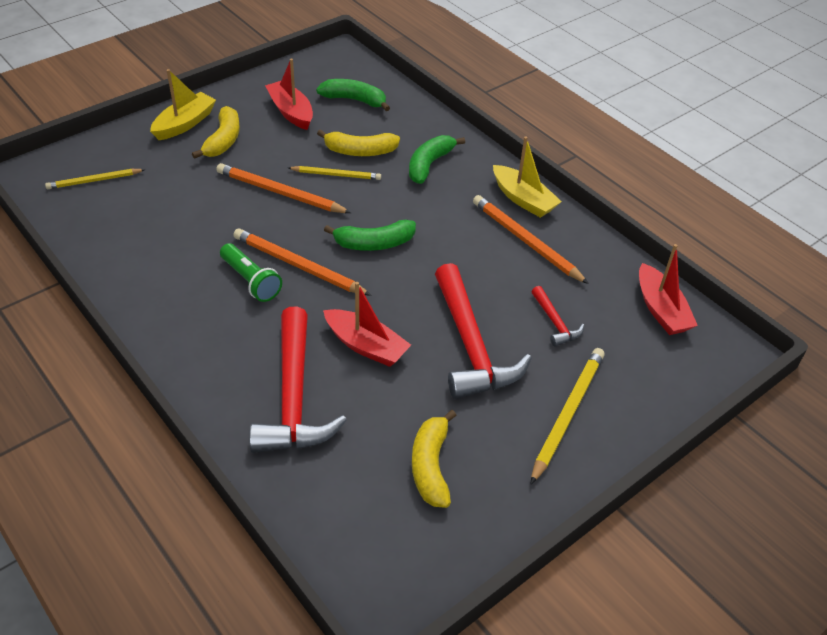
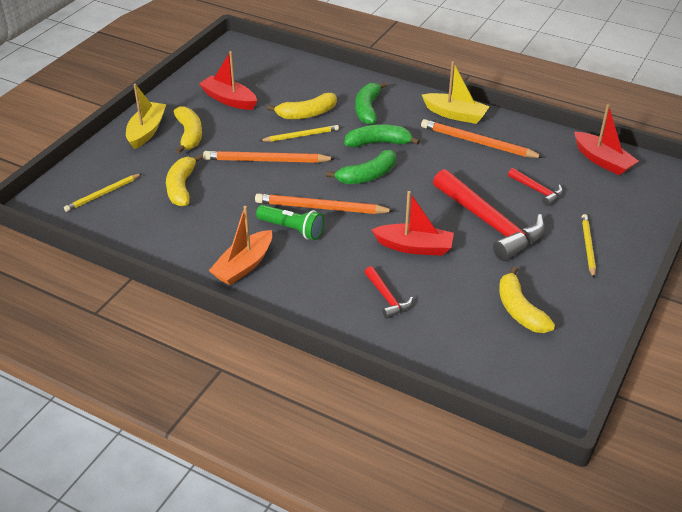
camera: 20 degrees left, 5 degrees down
red hammer [249,307,347,453] -> red hammer [365,266,413,319], size x0.47
green banana [316,79,390,111] -> green banana moved to [344,124,420,147]
yellow pencil [530,348,604,485] -> yellow pencil [582,214,596,278], size x0.64
none -> yellow banana [166,154,203,207]
none -> orange boat [209,206,272,285]

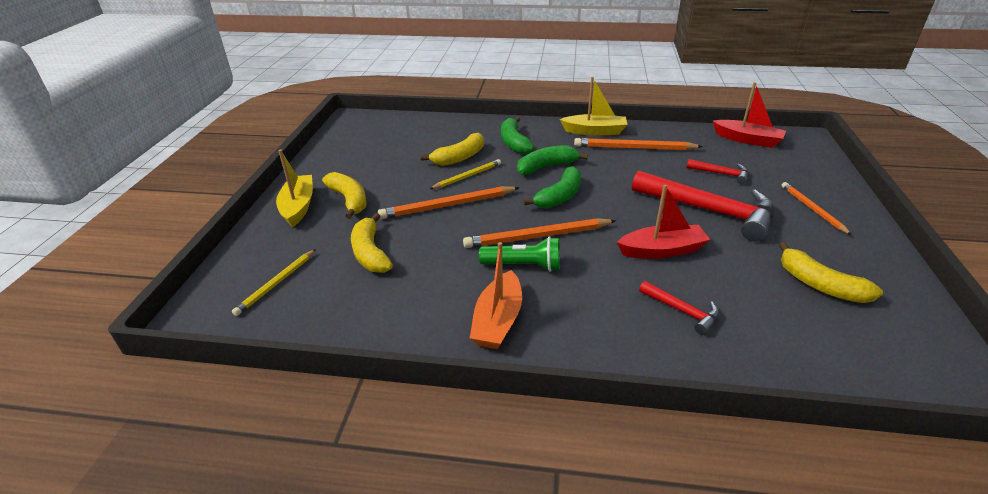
camera: 20 degrees left, 5 degrees down
red boat [199,51,257,110] -> none
yellow pencil [582,214,596,278] -> orange pencil [782,182,852,235]

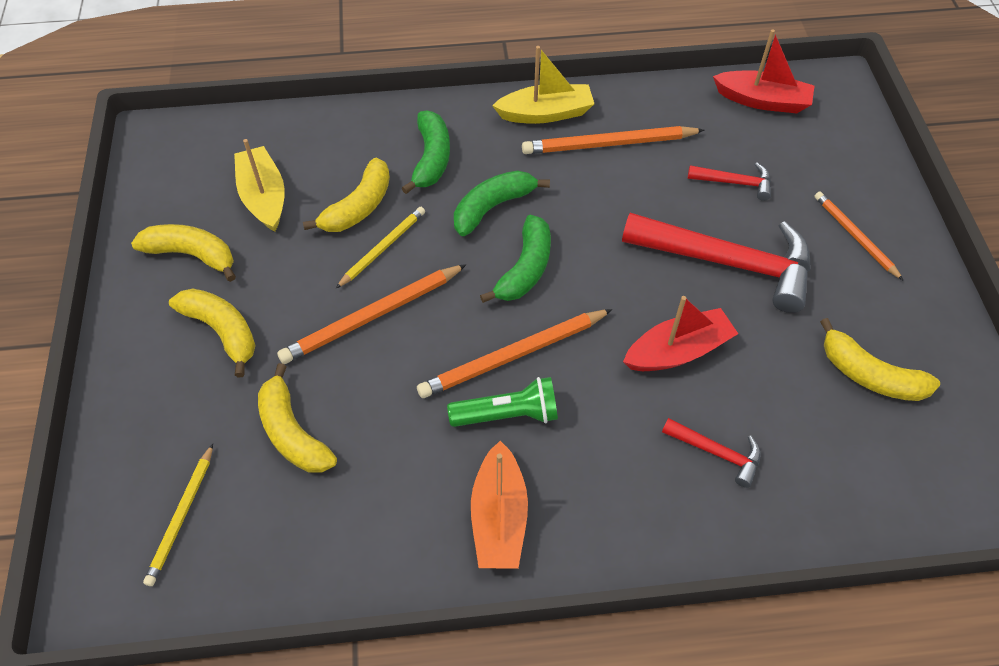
camera: 15 degrees left, 20 degrees up
yellow boat [276,150,313,227] -> yellow boat moved to [234,139,285,232]
green banana [501,117,534,154] -> green banana turned 150 degrees counterclockwise [402,111,450,194]
none -> yellow banana [131,224,236,282]

